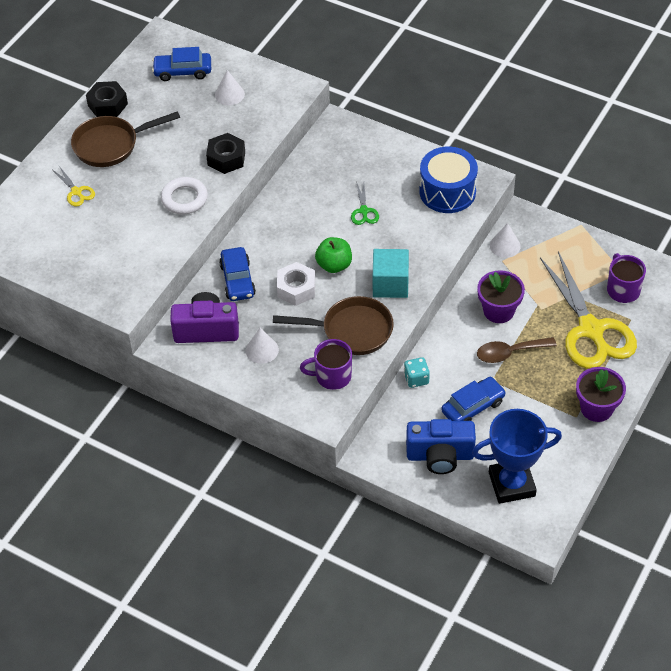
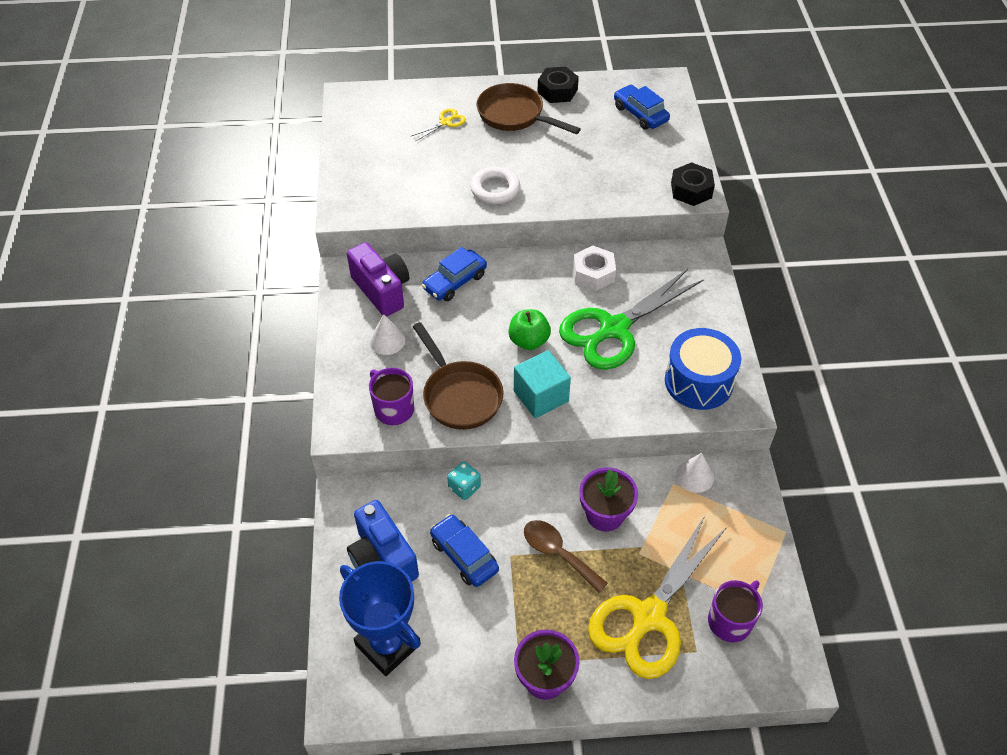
camera: 55 degrees right, 0 degrees up
yellow scissors [53,166,95,207] -> yellow scissors turned 150 degrees counterclockwise [410,108,466,141]
black nut [206,133,245,174] -> black nut moved to [671,162,715,206]
white cone [215,70,245,105] -> none
white nut [277,262,315,306] -> white nut moved to [573,246,616,291]
green scissors [351,182,379,225] -> green scissors [559,269,704,370], size x2.43
blue car [441,377,506,421] -> blue car turned 150 degrees counterclockwise [430,514,499,587]

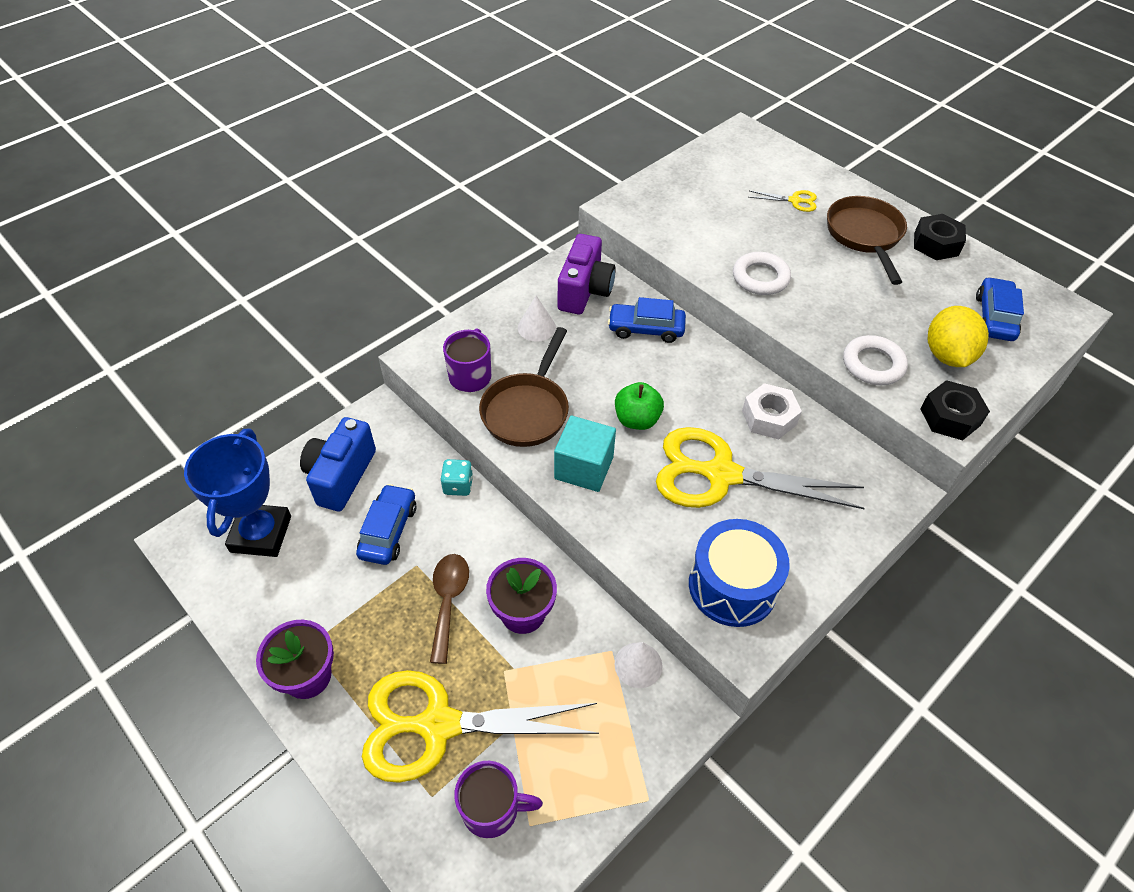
camera: 50 degrees right, 0 degrees up
green scissors [559,269,704,370] -> yellow scissors [656,427,865,509]
none -> white ring [843,335,908,385]
none -> yellow lemon [928,306,989,367]

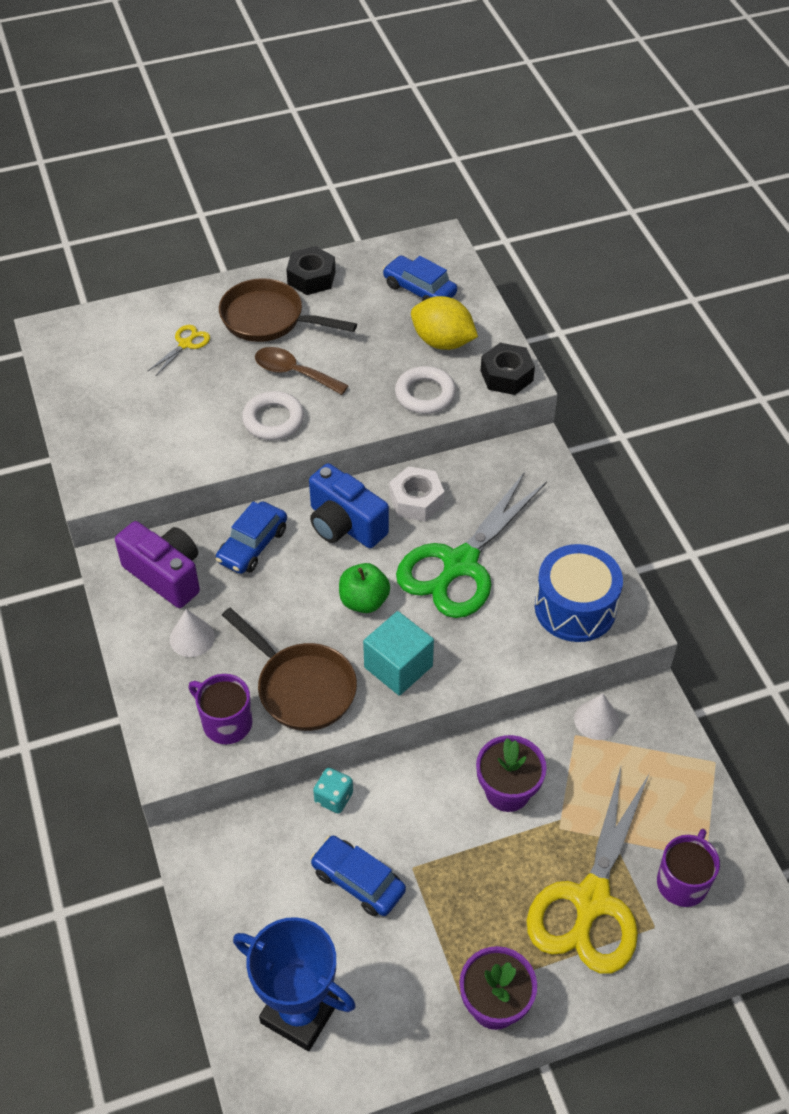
camera: 65 degrees left, 0 degrees up
blue camera [300,417,376,511] -> blue camera moved to [309,463,389,548]
brown spoon [430,554,469,664] -> brown spoon moved to [255,347,349,395]
yellow scissors [656,427,865,509] -> green scissors [396,472,547,618]

